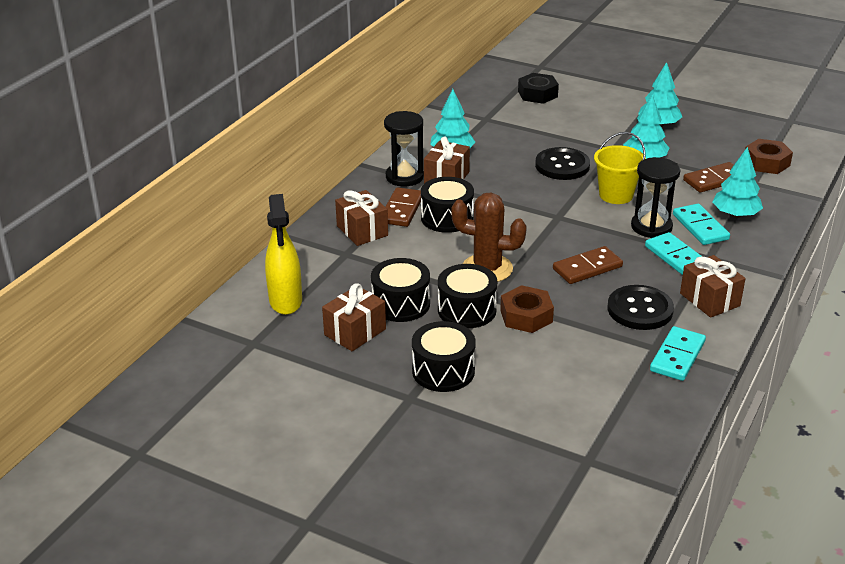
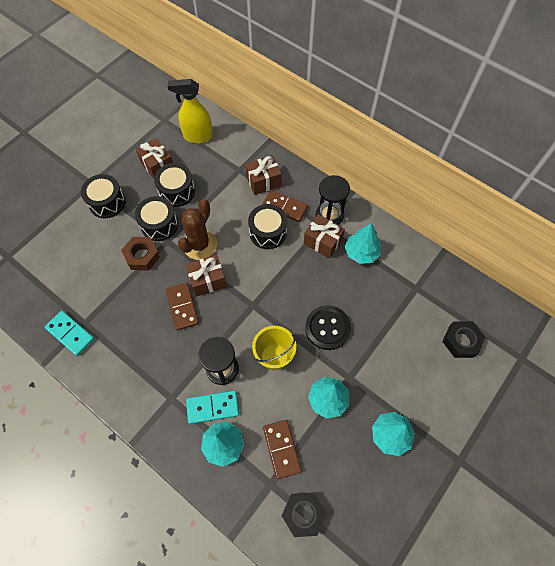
camera: 100 degrees right, 30 degrees up
black button [608,285,674,330] -> none
turquoise domino [645,232,702,275] -> none
brown gift [680,255,746,318] -> brown gift moved to [186,255,227,297]
brown nut [745,139,793,174] -> black nut [282,492,327,537]

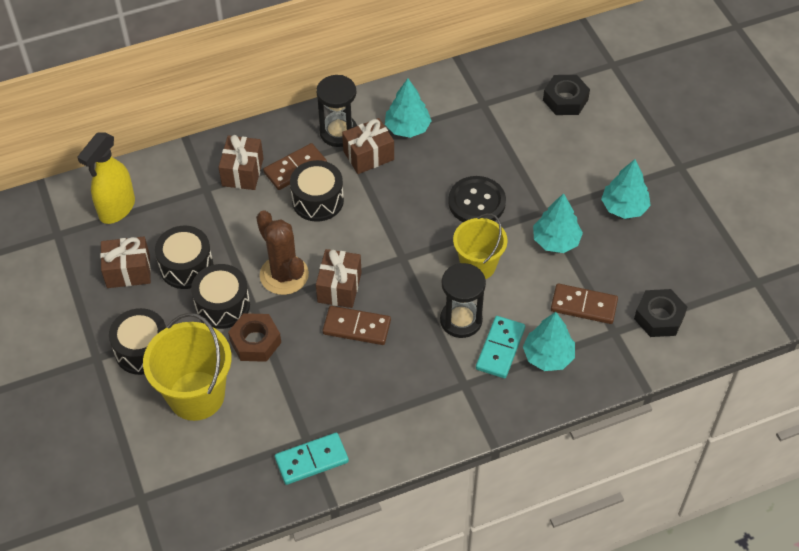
camera: 60 degrees left, 10 degrees down
none -> yellow bucket [143,313,232,421]

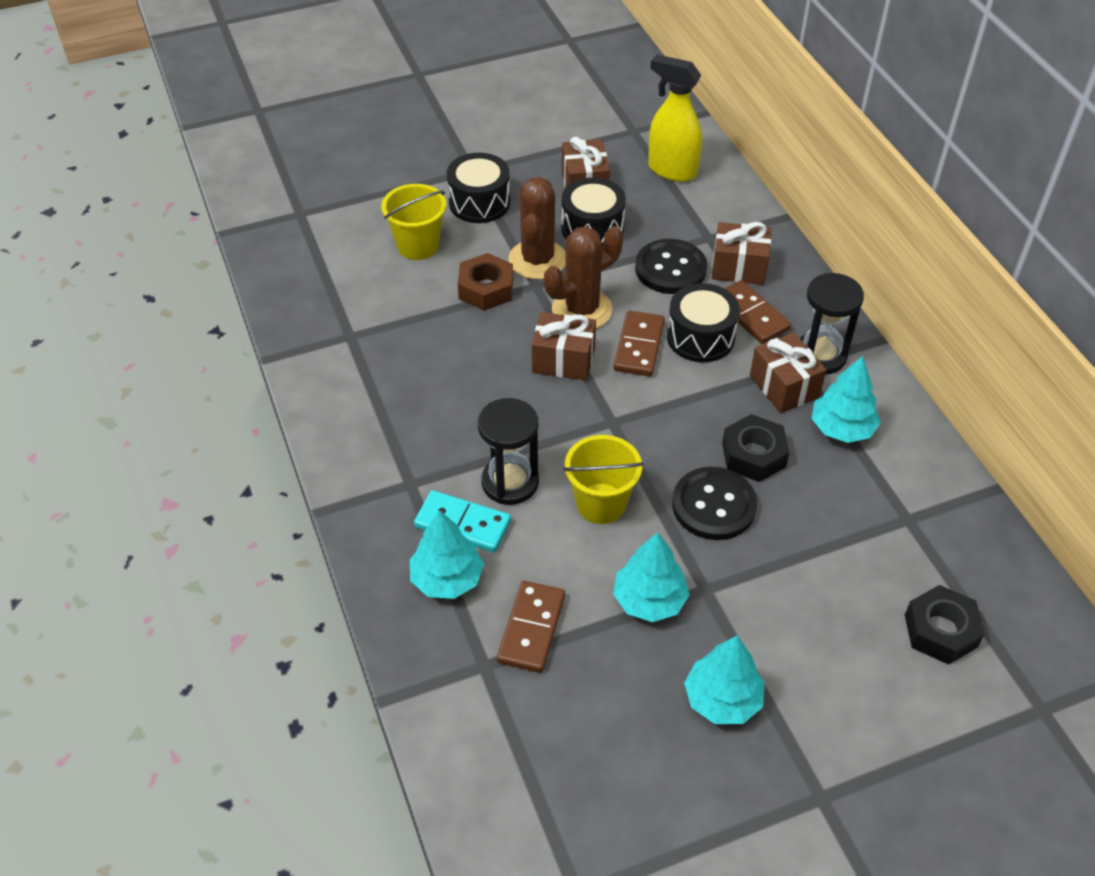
camera: 90 degrees right, 5 degrees down
yellow bucket [143,313,232,421] -> yellow bucket [382,184,446,260], size x0.67
black drum [191,264,250,329] -> brown cactus [509,177,565,279]
turquoise domino [275,433,349,485] -> none
brown domino [323,306,391,345] -> brown domino moved to [613,311,665,376]
black nut [634,289,687,337] -> black nut moved to [722,414,790,482]
none -> black button [635,239,707,294]

